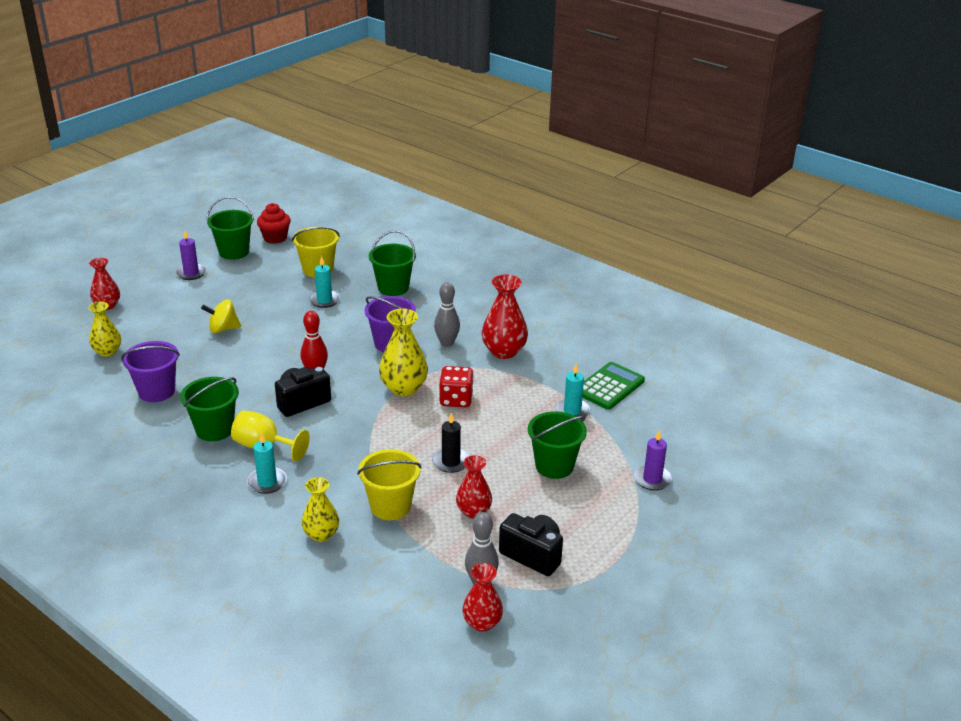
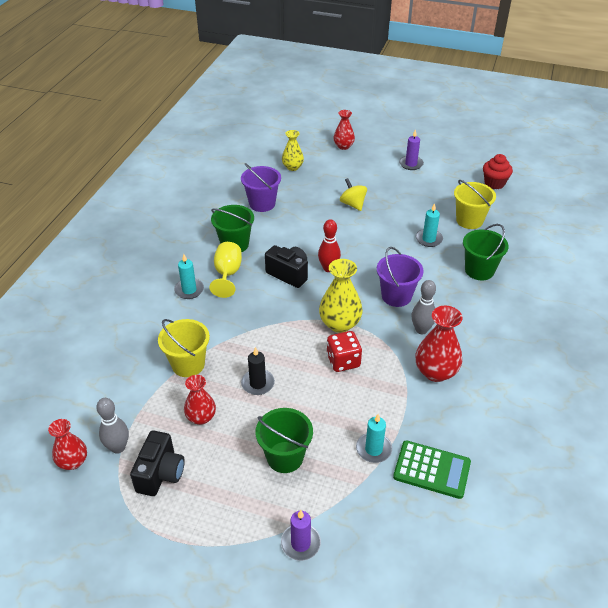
camera: 70 degrees right, 10 degrees up
green bucket [206,196,254,260] -> none
yellow vase [302,477,339,542] -> none

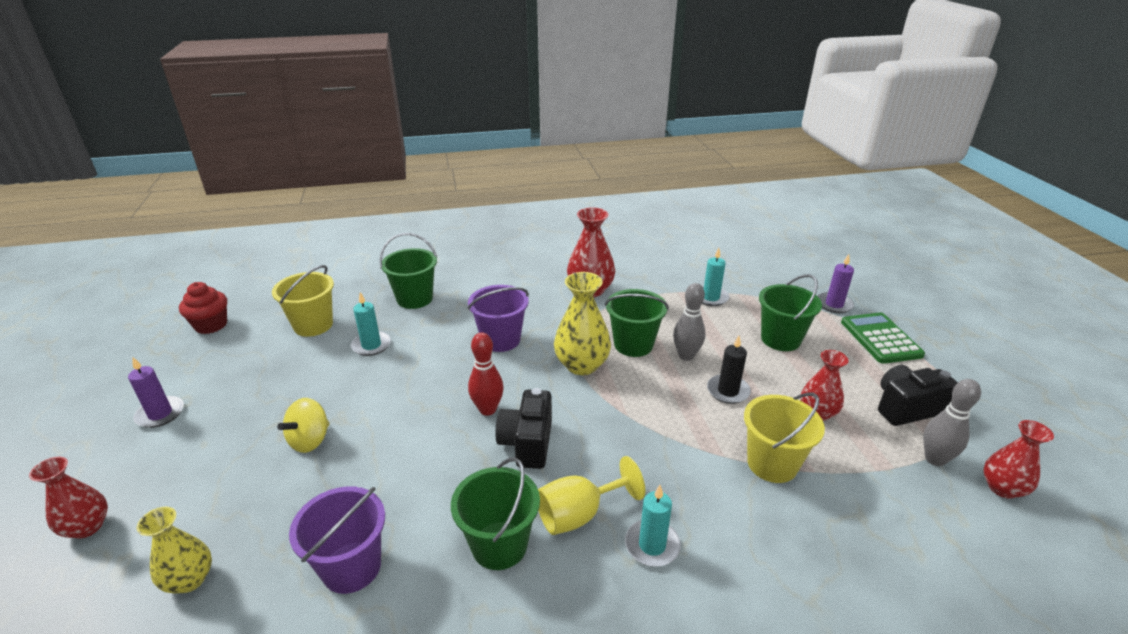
camera: 120 degrees left, 10 degrees down
red dice [327,331,362,372] -> green bucket [605,289,669,357]
green calculator [393,440,471,499] -> green calculator moved to [841,312,925,364]
grey bowling pin [411,280,436,334] -> grey bowling pin moved to [673,283,706,361]

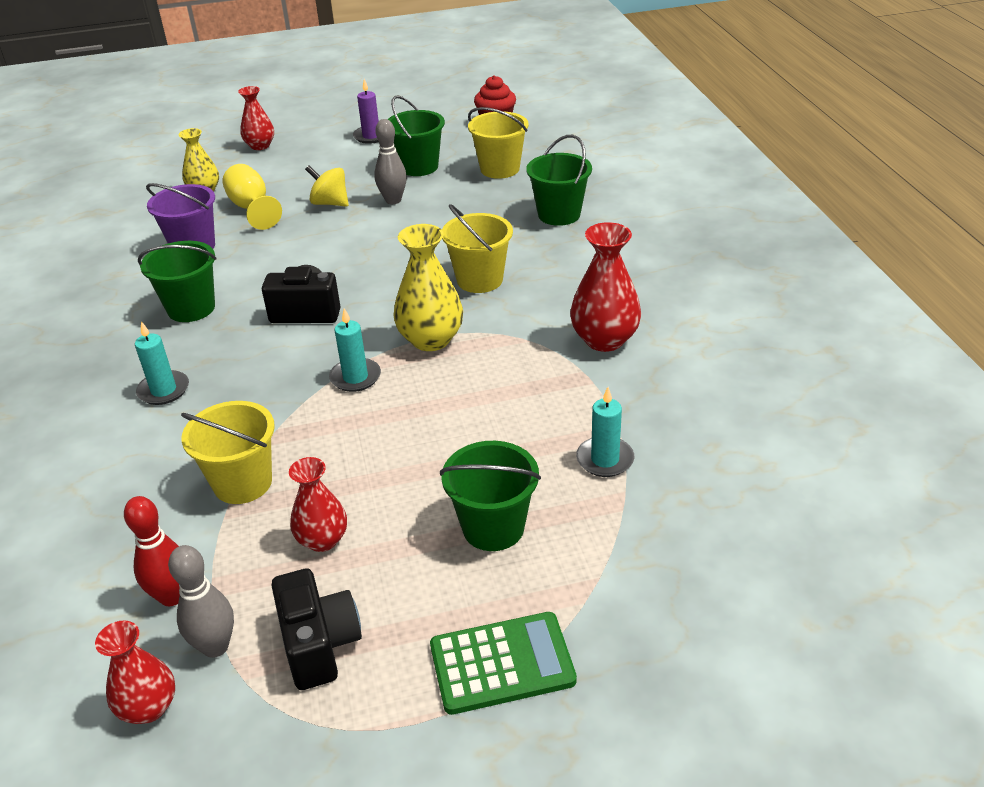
camera: 90 degrees right, 5 degrees up
turquoise candle [351,292,391,356] -> turquoise candle moved to [329,308,381,392]
purple bucket [468,285,529,352] -> yellow bucket [442,204,513,293]
red bowling pin [468,332,504,416] -> red bowling pin moved to [124,496,180,606]
yellow goblet [538,456,645,535] -> yellow goblet moved to [222,164,282,230]
green bucket [605,289,669,357] -> green bucket moved to [388,95,445,176]
grey bowling pin [673,283,706,361] -> grey bowling pin moved to [374,119,407,204]
black candle [707,336,751,404] -> none
purple candle [818,254,854,313] -> none

